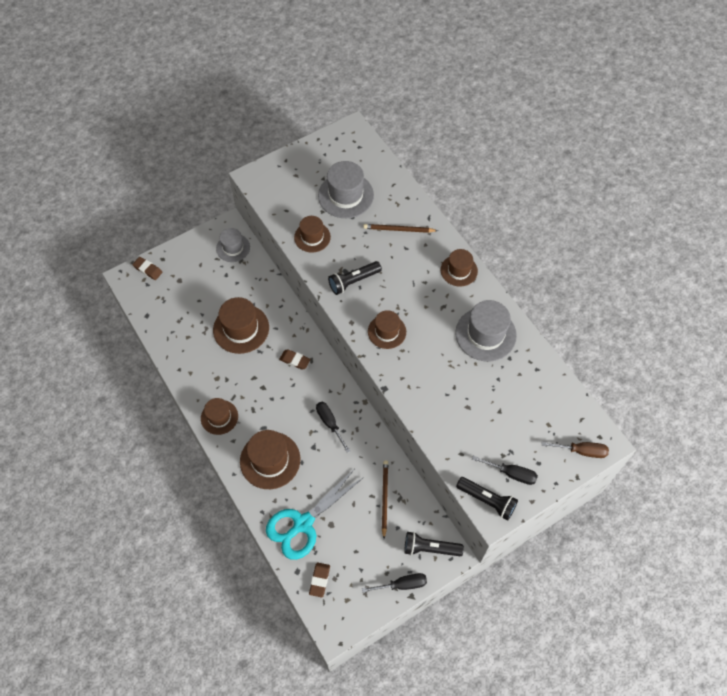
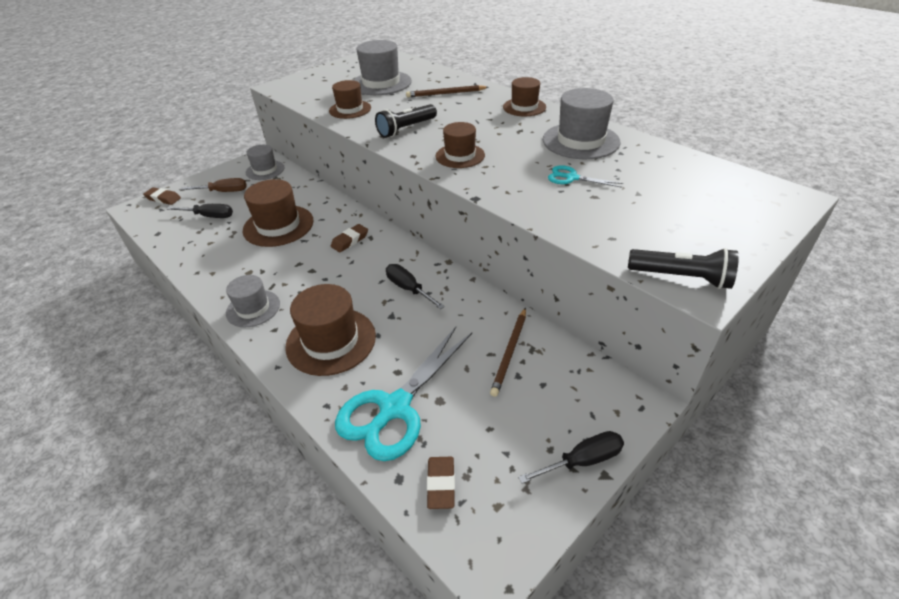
camera: 10 degrees left, 20 degrees down
brown hat [201,398,238,435] -> grey hat [226,275,280,327]
brown eraser [279,349,311,370] -> brown eraser turned 60 degrees counterclockwise [331,224,368,252]
brown pencil [382,460,388,538] -> brown pencil turned 150 degrees counterclockwise [490,308,526,397]
black flashlight [404,532,464,556] -> none
black screwdriver [472,456,538,485] -> black screwdriver moved to [167,204,233,218]
brown screwdriver [542,442,609,458] -> brown screwdriver moved to [180,178,246,192]
none -> turquoise scissors [548,165,624,188]

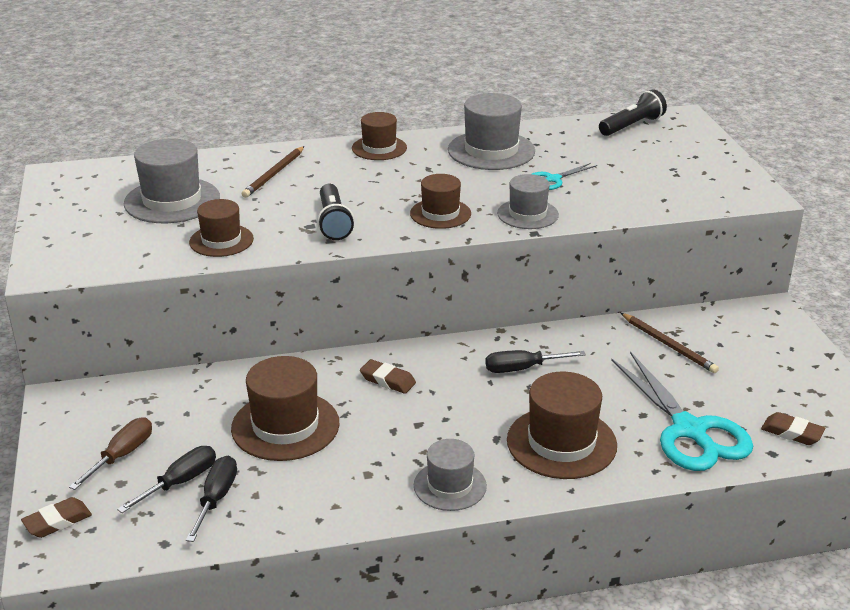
camera: 60 degrees left, 10 degrees down
grey hat [246,145,284,180] -> grey hat moved to [497,174,559,229]
brown eraser [331,224,368,252] -> brown eraser turned 45 degrees counterclockwise [360,359,416,394]
black screwdriver [518,431,624,484] -> black screwdriver moved to [186,456,237,542]
black flashlight [628,248,739,289] -> black flashlight moved to [599,90,667,136]

